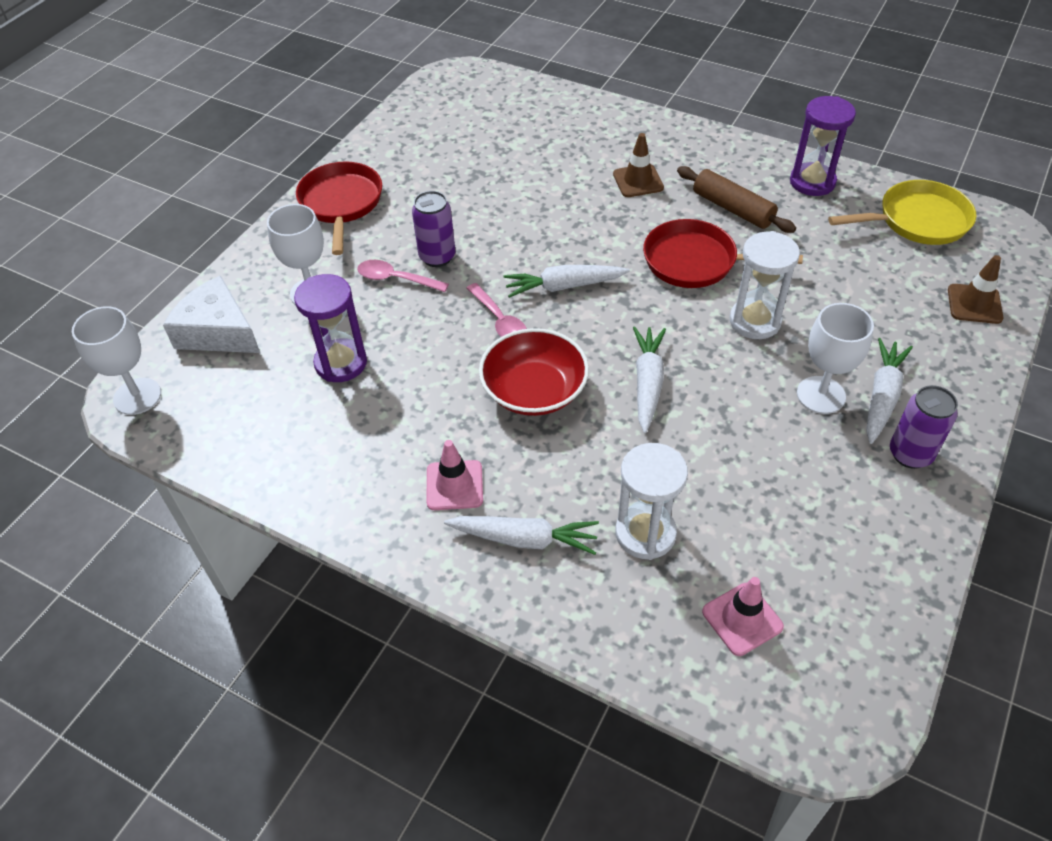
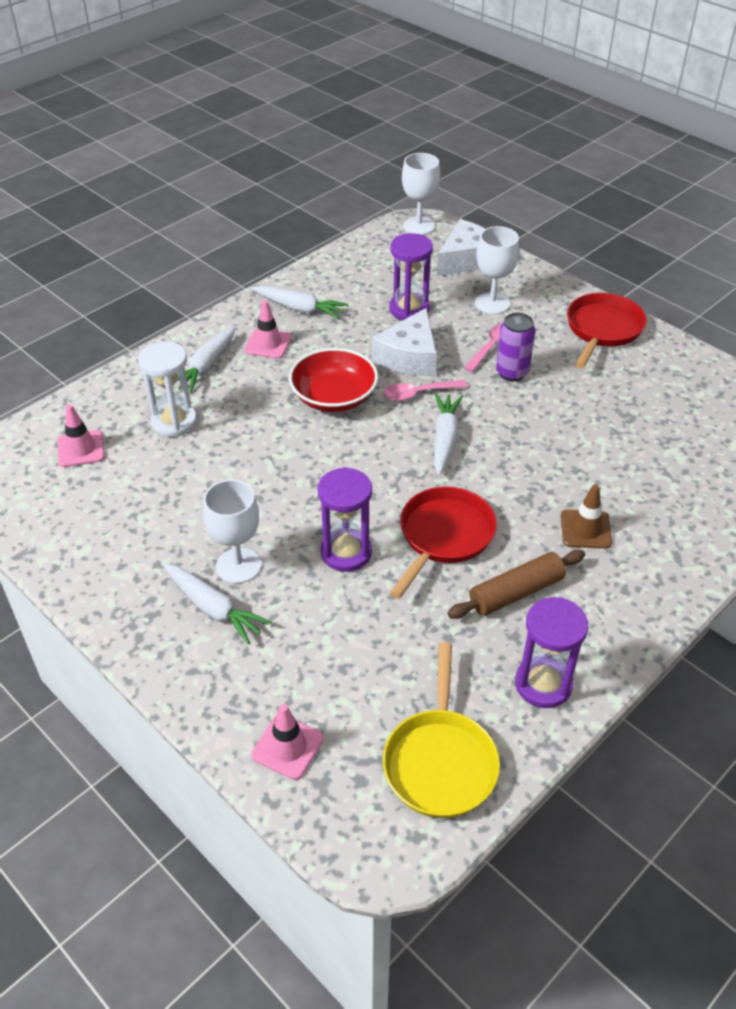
camera: 105 degrees right, 5 degrees down
red pan [296,161,382,255] -> red pan turned 75 degrees counterclockwise [567,293,647,368]
white carrot [633,326,666,433] -> white carrot moved to [251,286,349,319]
white hourglass [730,231,800,339] -> purple hourglass [317,467,372,572]
purple can [890,385,958,469] -> none
brown traffic cone [948,255,1003,324] -> pink traffic cone [251,704,324,780]
none -> white cheese [372,308,437,376]

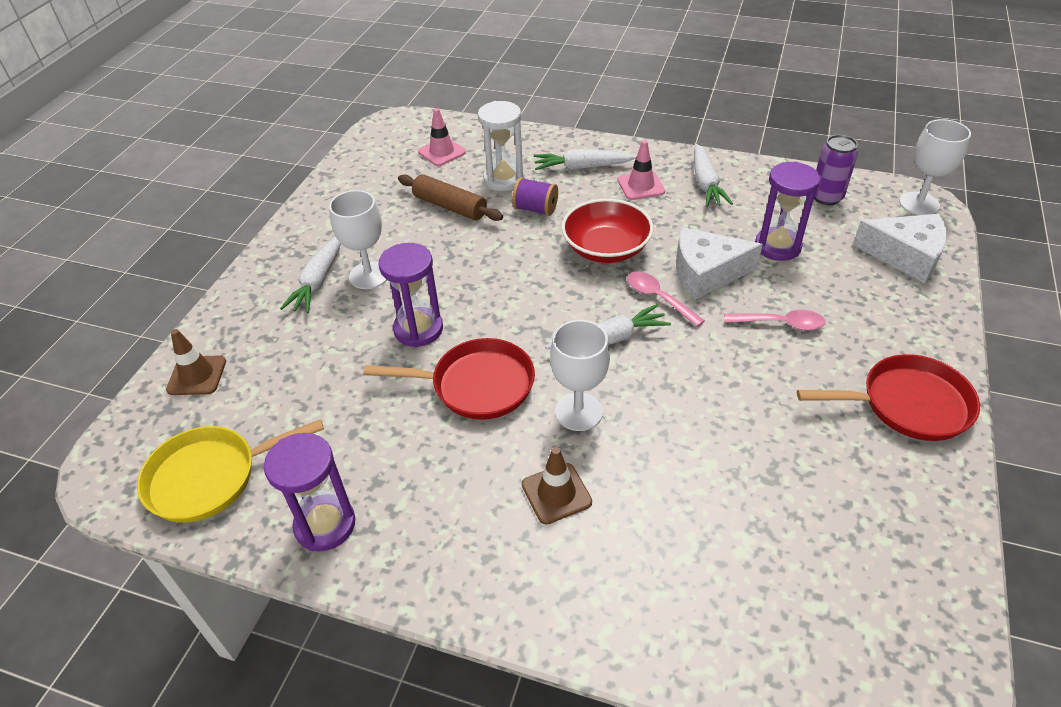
camera: 65 degrees right, 0 degrees up
pink traffic cone [251,704,324,780] -> brown traffic cone [166,329,226,395]
brown rolling pin [447,550,585,619] -> brown rolling pin moved to [398,174,503,221]
white goblet [475,226,519,314] -> white goblet moved to [550,320,610,431]
purple can [496,313,535,381] -> purple can moved to [814,135,858,205]
none -> purple spool [512,177,558,216]

